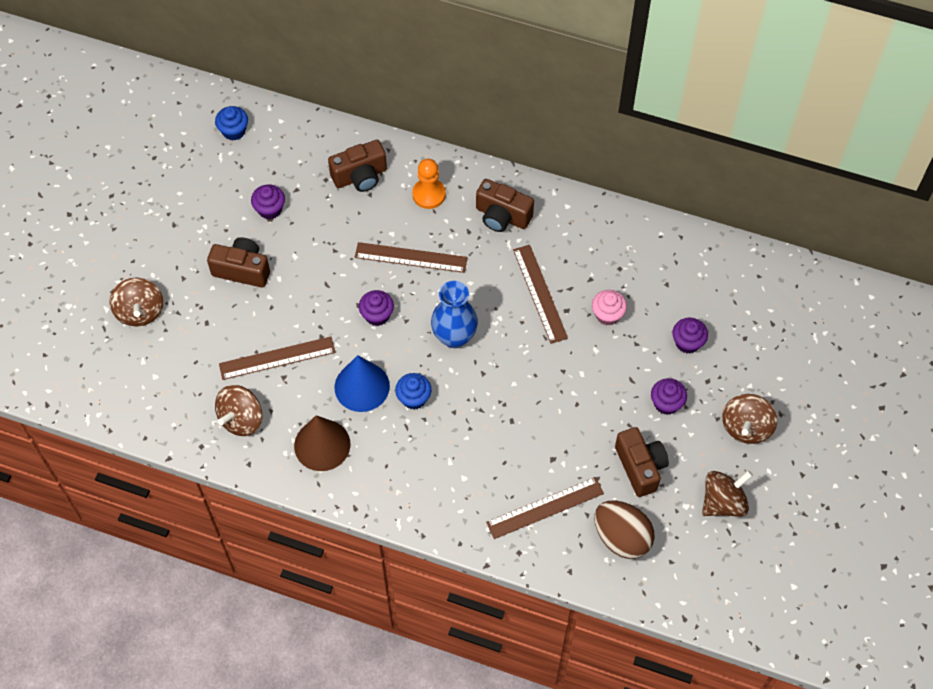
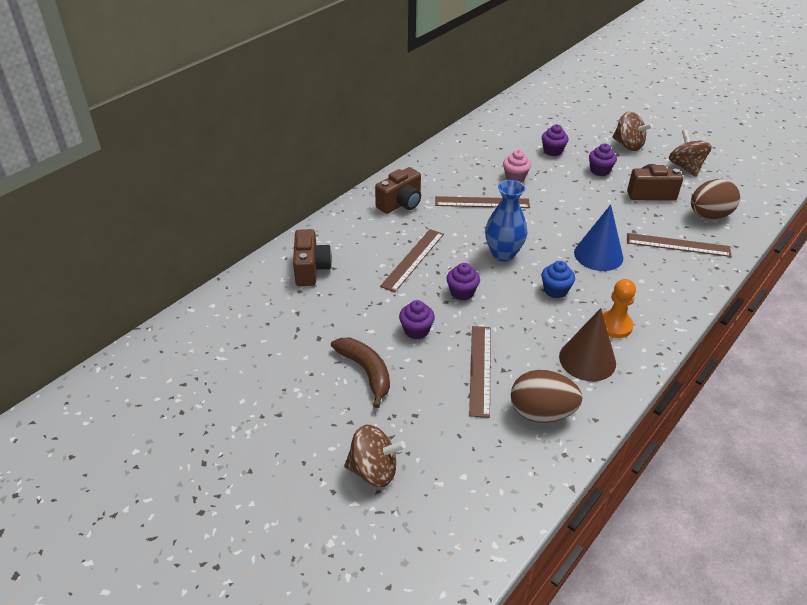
camera: 70 degrees left, 20 degrees down
brown camera [207,237,270,288] -> brown banana [331,338,390,408]
blue cupcake [215,106,248,141] -> none
brown spinning top [215,385,262,436] -> brown egg [511,370,582,423]
purple cupcake [251,184,285,219] -> purple cupcake moved to [399,300,435,339]
blue cone [334,355,390,412] -> blue cone moved to [574,205,623,271]
orange pawn [412,159,446,209] -> orange pawn moved to [603,279,636,338]
brown ruler [486,477,604,539] -> brown ruler turned 75 degrees counterclockwise [627,233,732,257]

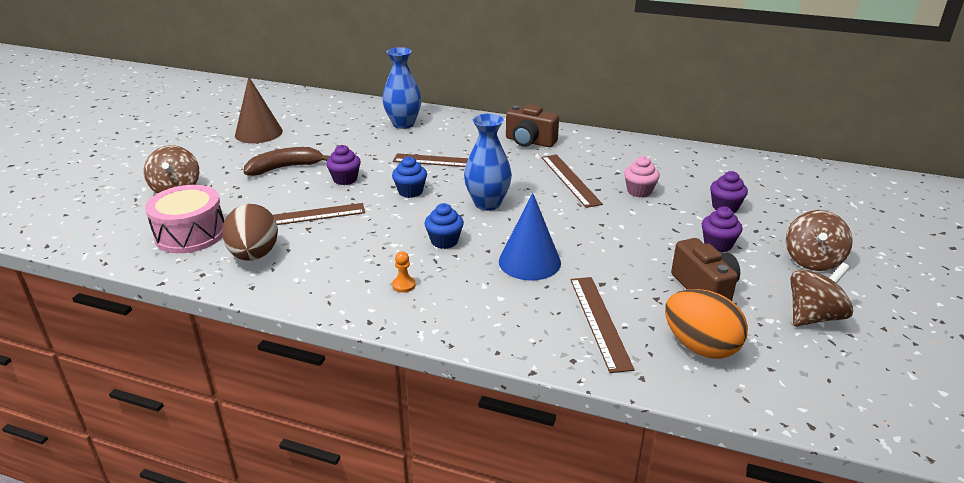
camera: 70 degrees right, 10 degrees down
brown camera [293,229,332,286] -> blue vase [382,47,422,129]
brown banana [331,338,390,408] -> brown banana turned 150 degrees counterclockwise [244,147,330,176]
purple cupcake [446,263,480,301] -> blue cupcake [392,156,427,198]
brown cone [559,308,616,381] -> brown cone moved to [235,77,283,143]
orange pawn [603,279,636,338] -> orange pawn [392,251,416,293], size x0.55
brown egg [691,179,740,219] -> orange egg [665,289,748,359]
none -> pink drum [145,185,224,253]

